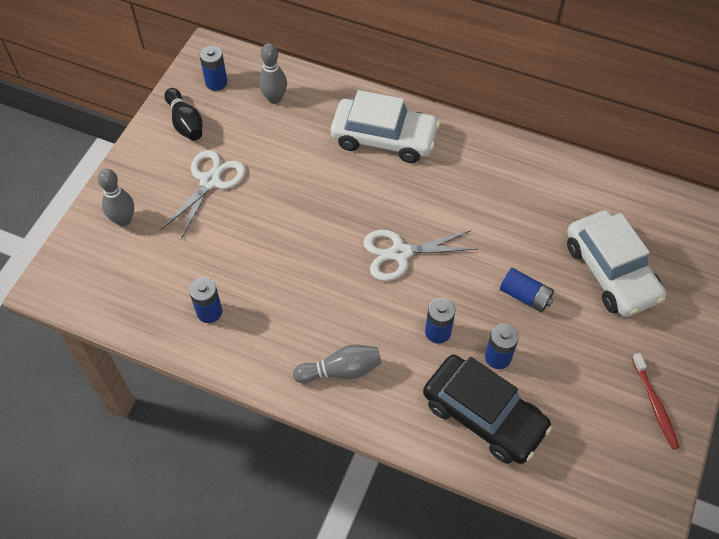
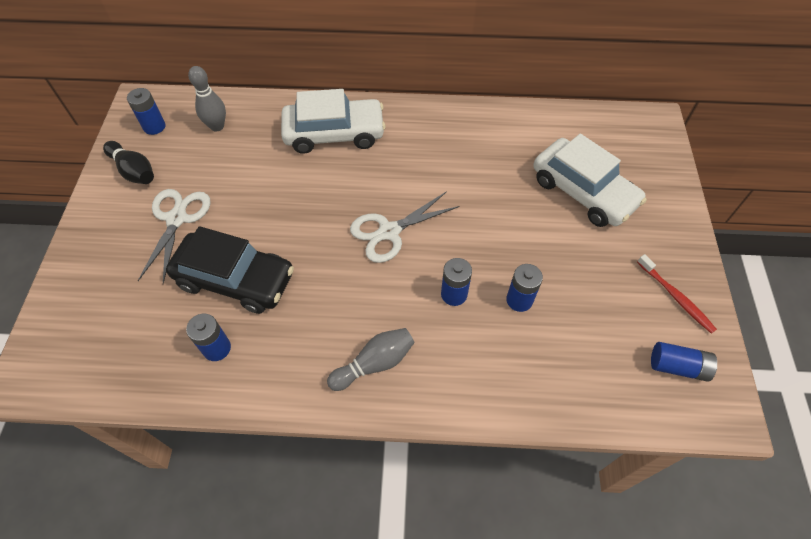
camera: 20 degrees left, 0 degrees up
grey bowling pin [98,169,134,226] -> none
black car [423,355,553,464] -> black car moved to [166,226,294,314]
blue battery [500,268,554,312] -> blue battery moved to [651,342,717,382]

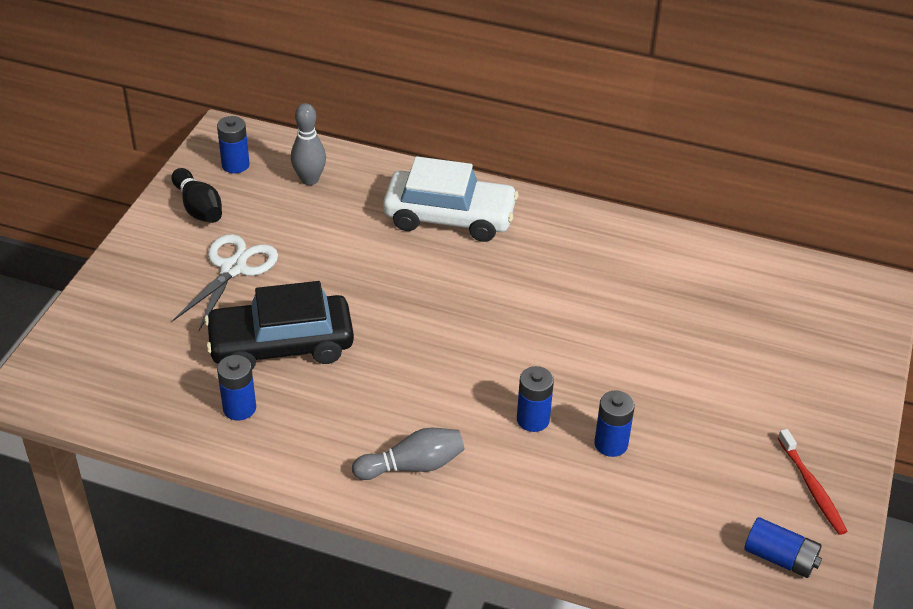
camera: 15 degrees right, 15 degrees down
black car [166,226,294,314] -> black car turned 135 degrees clockwise [204,281,354,370]
white scissors [350,191,460,263] -> none
white car [534,134,647,227] -> none

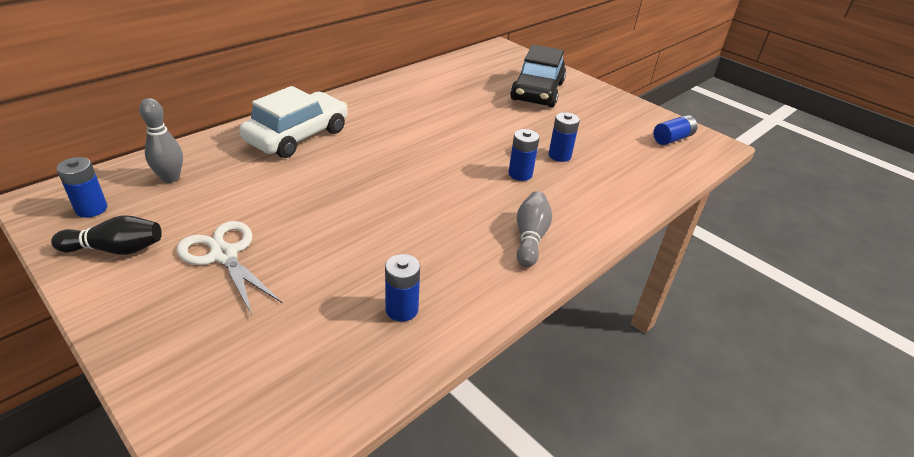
camera: 65 degrees left, 5 degrees down
black car [204,281,354,370] -> black car moved to [510,45,566,107]
red toothbrush [778,429,848,535] -> none

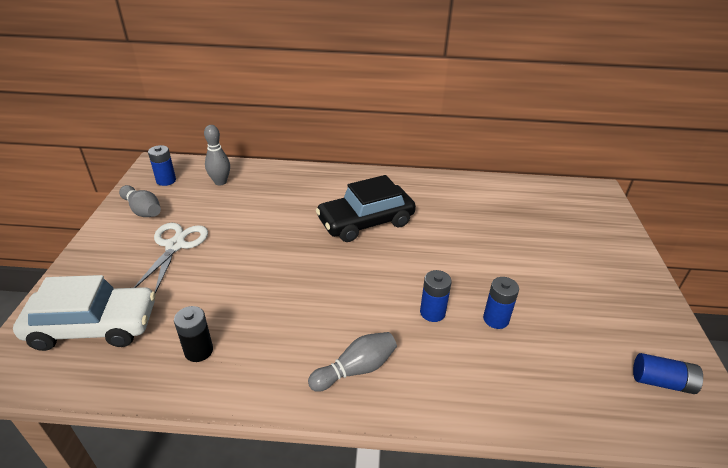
camera: 50 degrees right, 0 degrees up
black bowling pin [51,215,162,255] -> grey bowling pin [119,185,161,217]
white car [240,86,348,158] -> white car moved to [13,275,155,351]
blue battery [385,254,420,322] -> black battery [174,306,213,362]
black car [510,45,566,107] -> black car moved to [316,175,416,242]

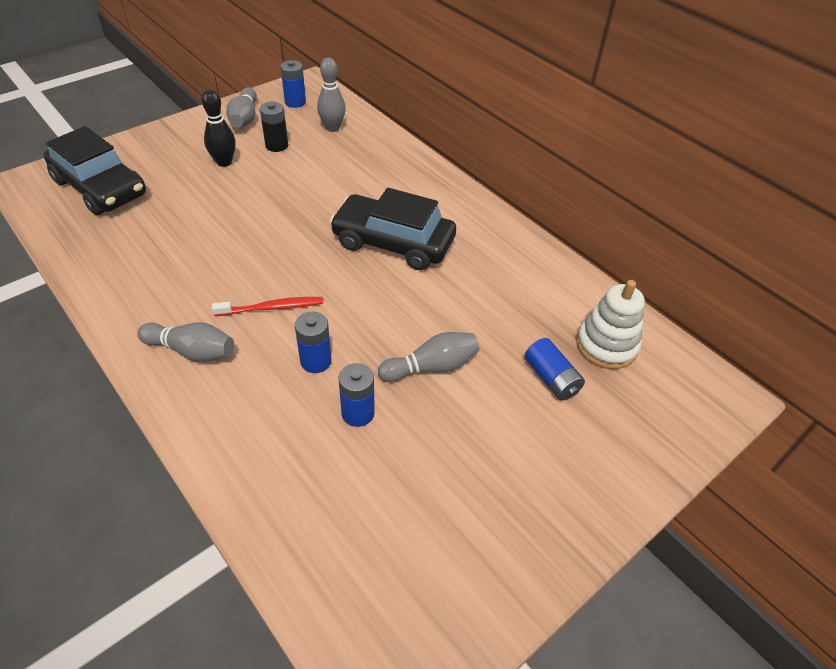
camera: 45 degrees right, 10 degrees up
white car [13,275,155,351] -> black car [44,126,146,215]
white scissors [134,223,208,294] -> black bowling pin [201,89,236,167]
black battery [174,306,213,362] -> black battery moved to [260,102,288,152]
blue battery [633,353,703,394] -> blue battery moved to [525,338,585,401]
none -> red toothbrush [212,297,323,316]
none -> grey bowling pin [378,332,480,382]
none -> white stacking toy [576,280,645,369]

